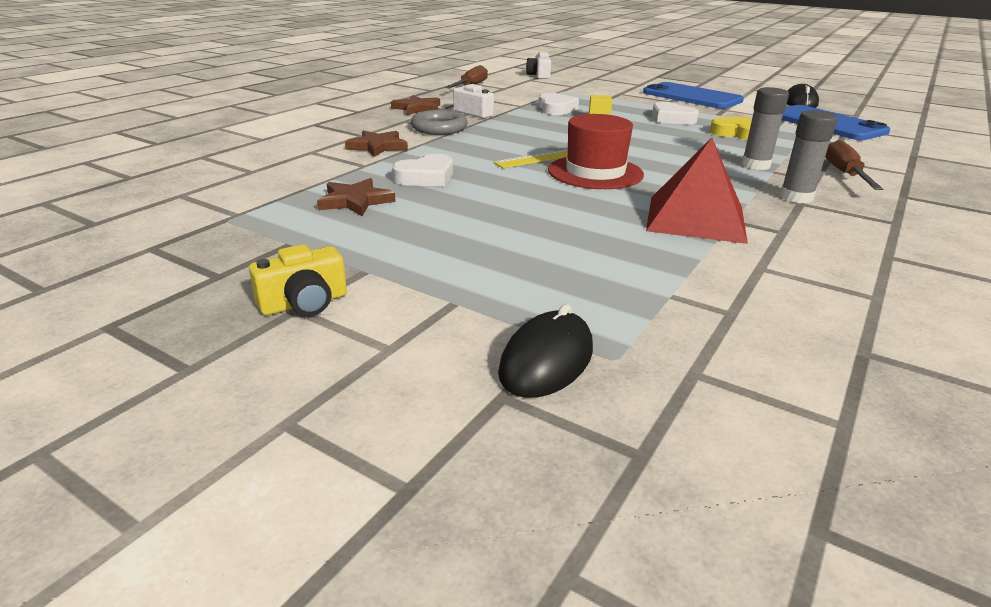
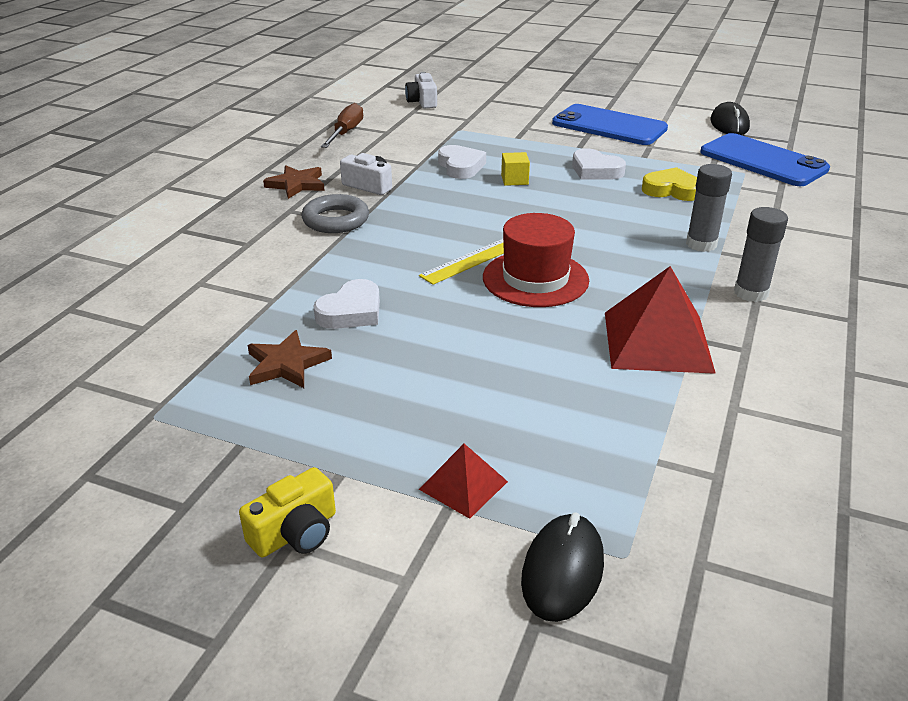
camera: 10 degrees left, 5 degrees up
brown star [345,130,408,157] -> none
brown screwdriver [825,140,883,190] -> none
none -> red pyramid [419,444,508,519]

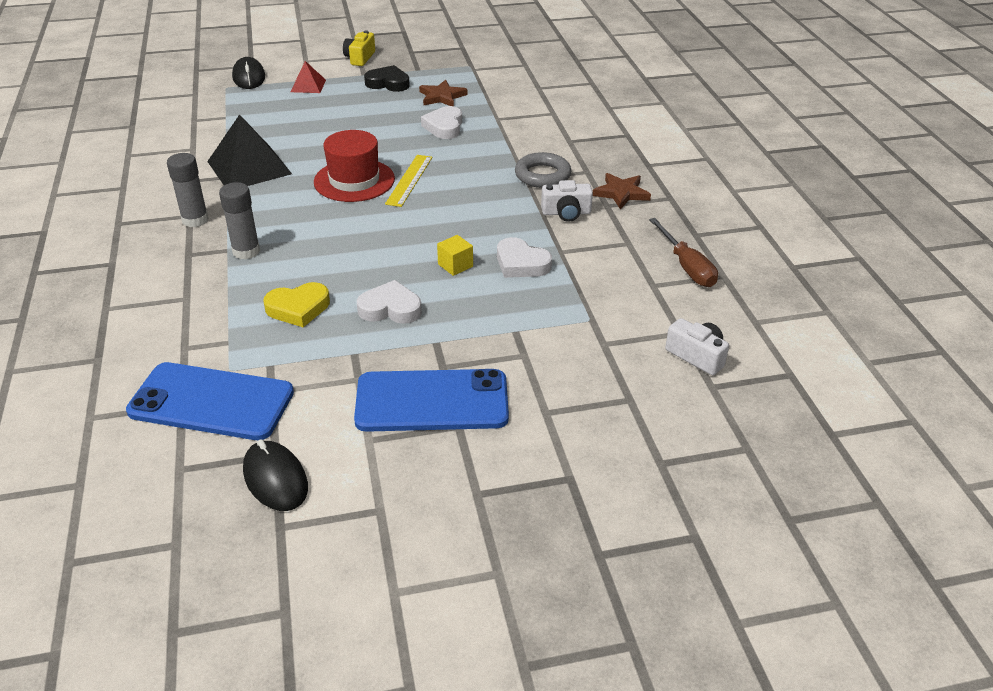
camera: 145 degrees right, 5 degrees up
red pyramid [605,266,716,374] -> black pyramid [207,114,292,186]
none -> black heart [364,65,410,92]

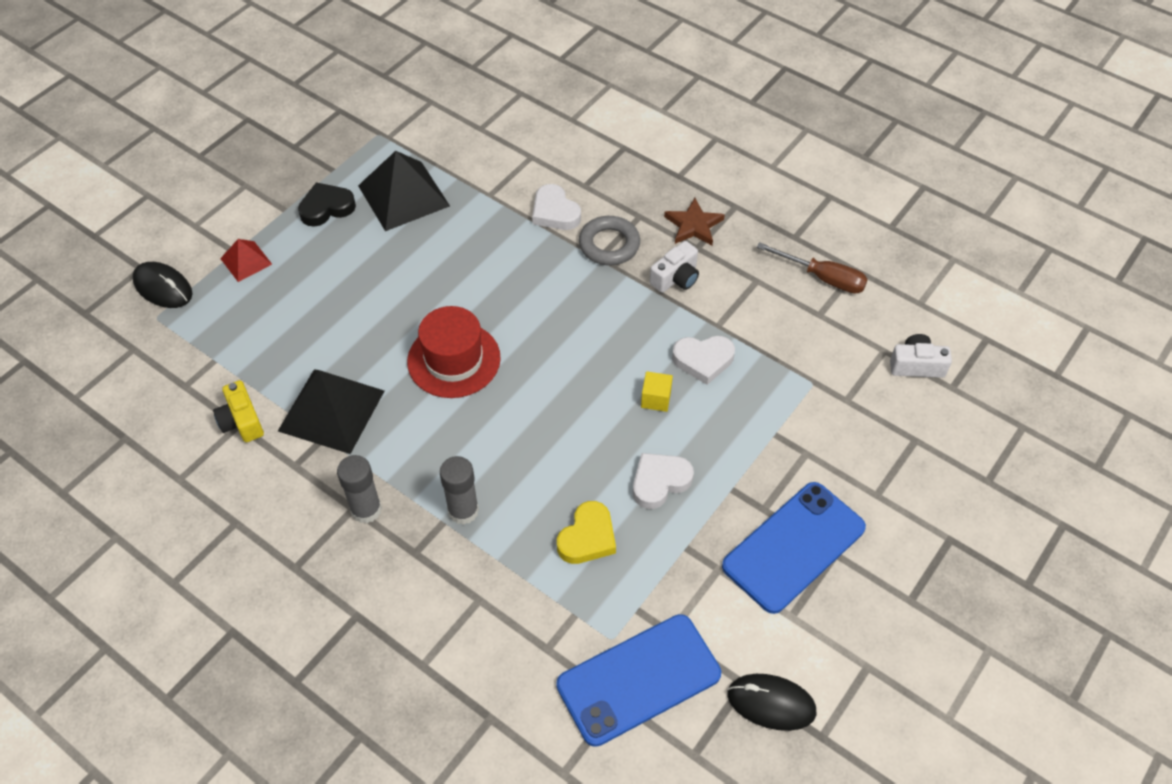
camera: 40 degrees left, 15 degrees up
yellow camera [343,31,375,66] -> yellow camera moved to [213,380,264,442]
yellow ruler [385,155,432,207] -> none
brown star [419,80,468,106] -> black pyramid [358,151,450,231]
white heart [421,106,462,139] -> white heart moved to [532,184,581,230]

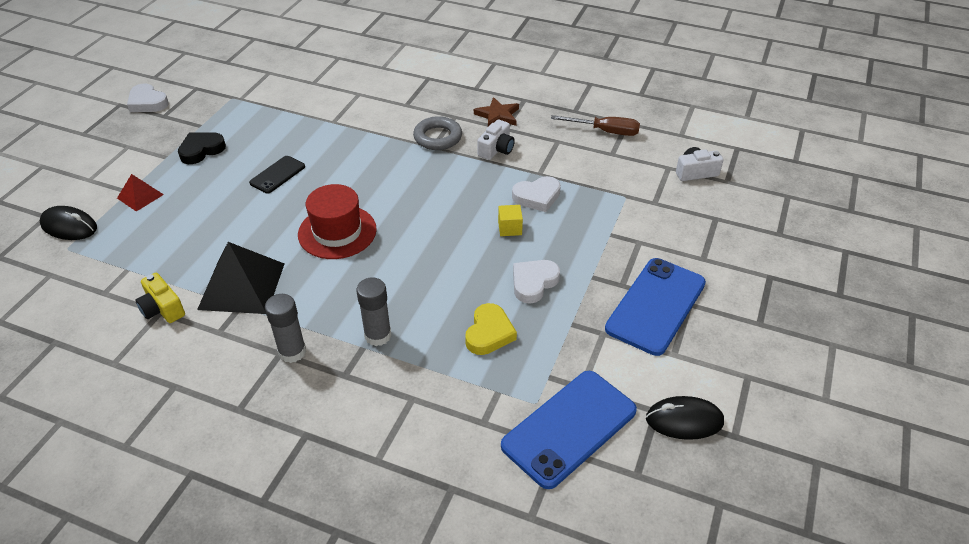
camera: 15 degrees left, 10 degrees down
black pyramid [358,151,450,231] -> none
white heart [532,184,581,230] -> white heart moved to [127,83,169,112]
none -> black phone [249,156,305,194]

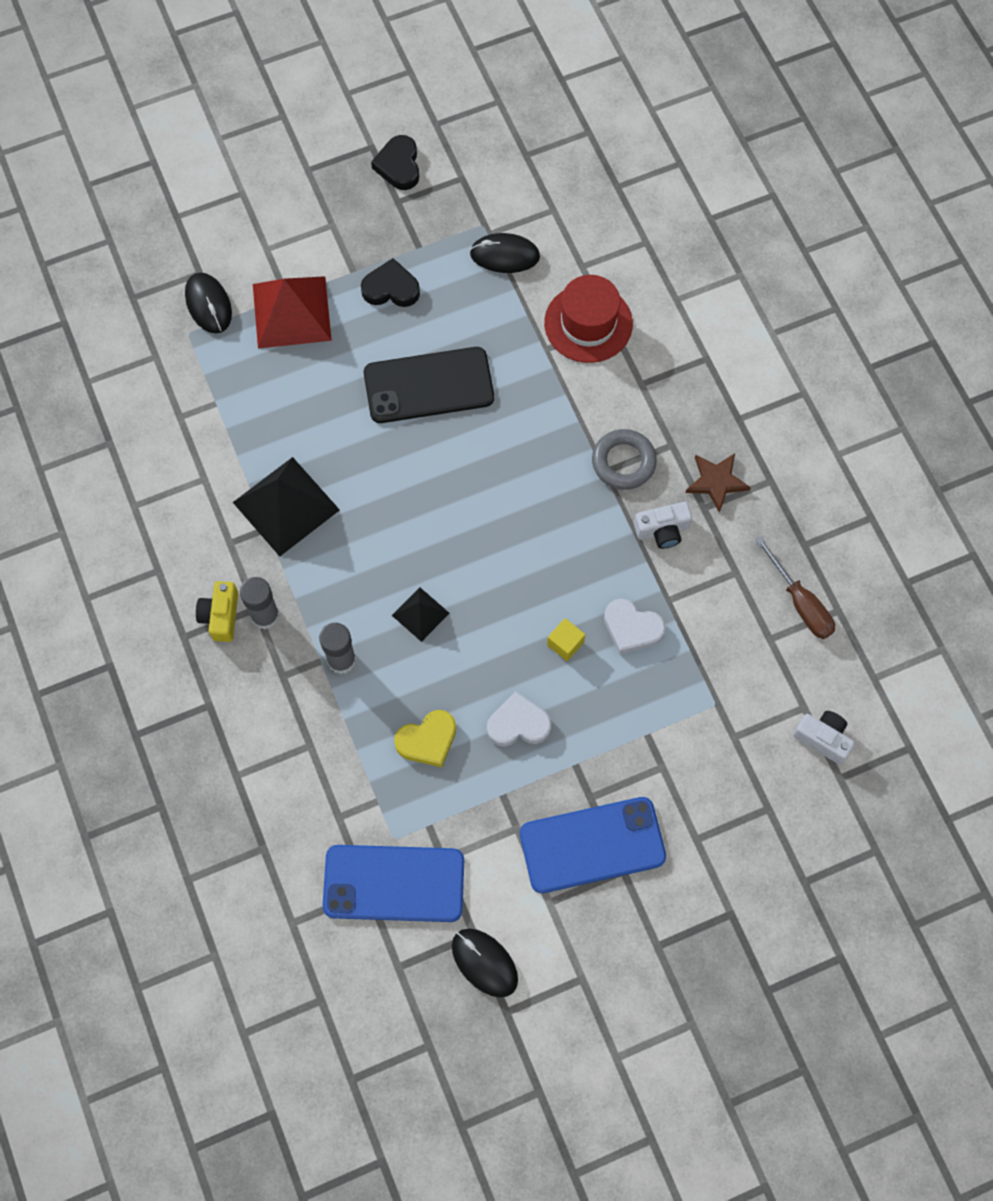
camera: 45 degrees right, 25 degrees up
red pyramid [117,174,164,212] -> red pyramid [253,276,332,349], size x1.91
white heart [127,83,169,112] -> black heart [371,135,419,190]
yellow camera [135,273,185,323] -> yellow camera moved to [196,581,238,642]
black phone [249,156,305,194] -> black phone [364,347,494,423], size x1.87
red hat [298,184,377,259] -> red hat moved to [544,275,633,363]
none -> black pyramid [392,587,449,642]
none -> black mouse [470,233,540,273]

